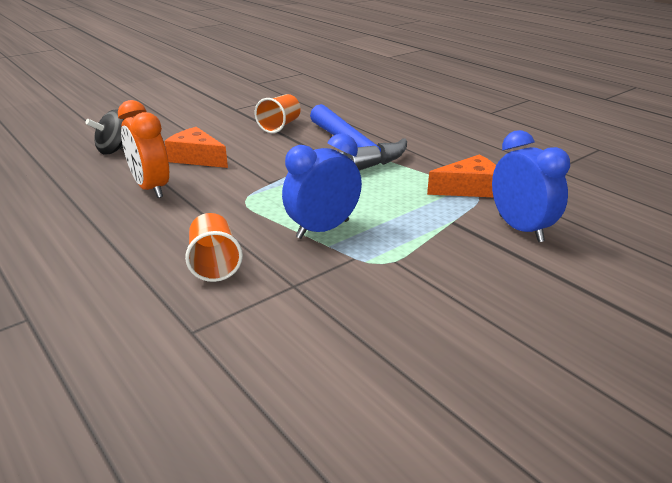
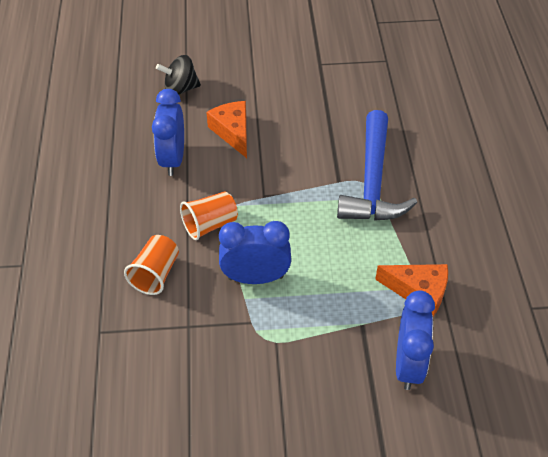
camera: 35 degrees right, 20 degrees up
orange clock [118,100,169,198] -> blue clock [152,89,184,176]
orange cup [255,94,301,133] -> orange cup moved to [180,191,238,240]

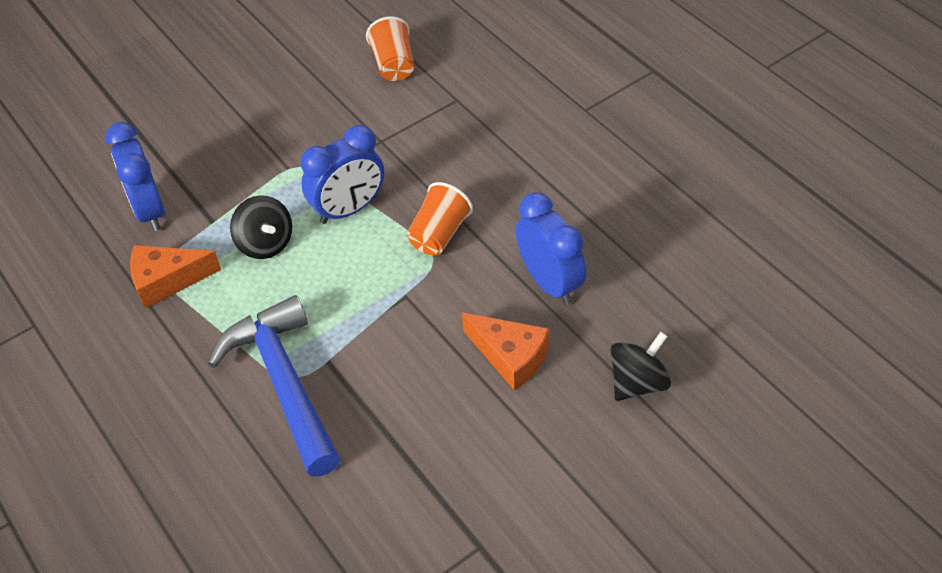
camera: 150 degrees right, 0 degrees up
orange cup [124,235,179,295] -> orange cup moved to [366,16,414,81]
none -> black spinning top [230,195,292,259]

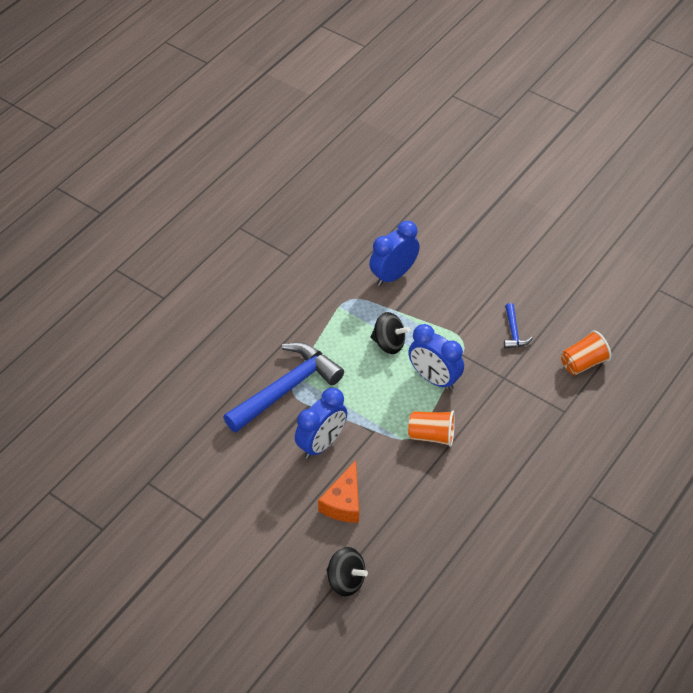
camera: 70 degrees right, 0 degrees up
orange cheese [130,245,221,308] -> none
black spinning top [230,195,292,259] -> black spinning top turned 105 degrees counterclockwise [371,312,410,354]
blue clock [516,192,586,305] -> blue clock moved to [295,388,347,459]
none -> blue hammer [504,303,533,349]

